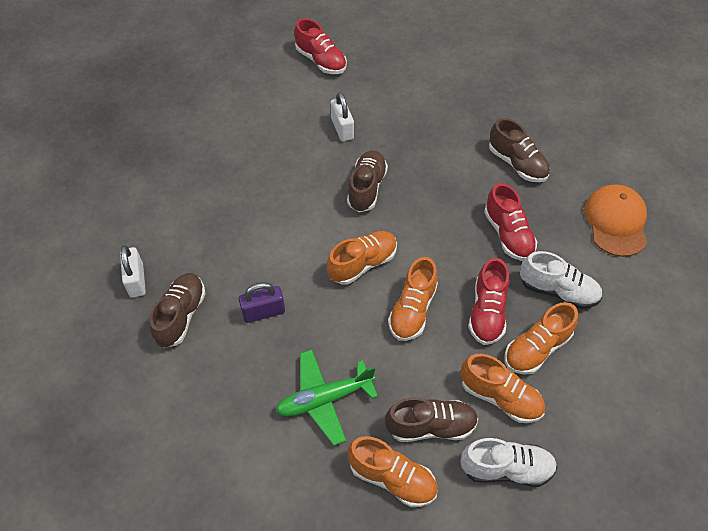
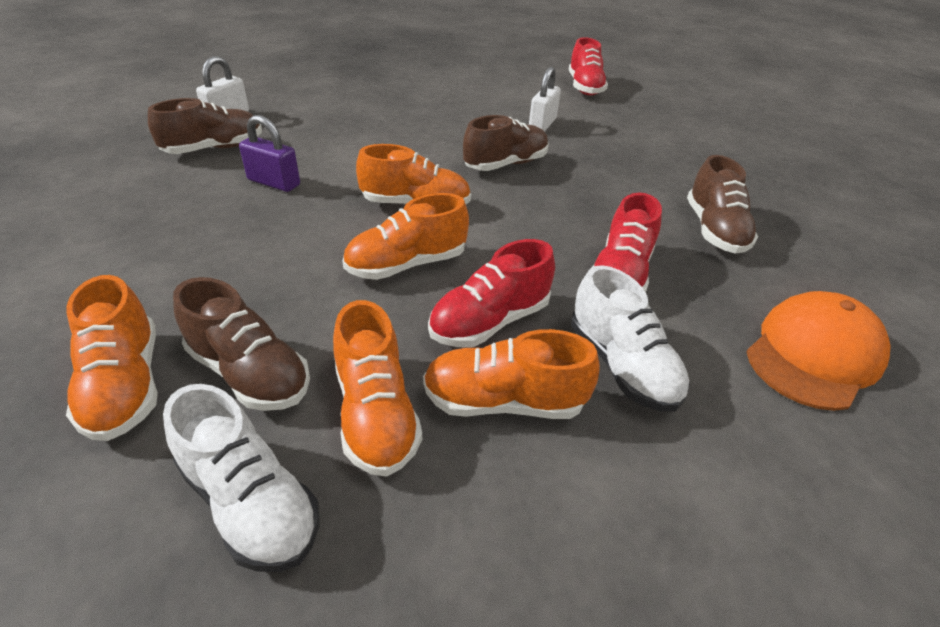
camera: 40 degrees right, 15 degrees down
green plane [276,349,378,446] -> none

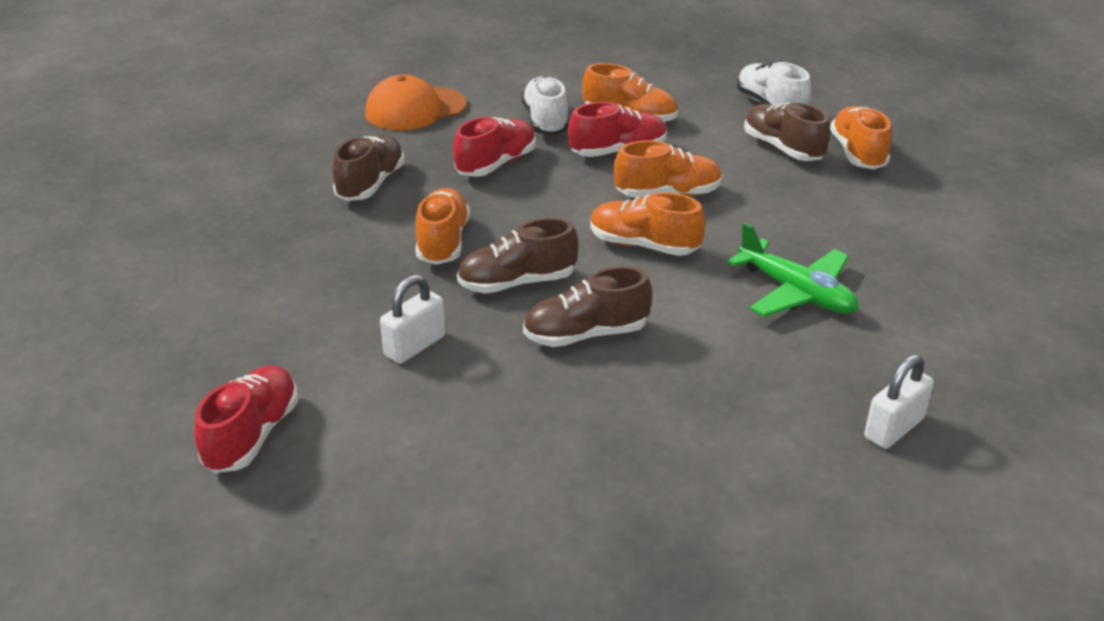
camera: 160 degrees left, 5 degrees down
brown shoe [148,98,262,154] -> brown shoe moved to [523,266,652,347]
purple padlock [239,115,300,192] -> green plane [728,222,859,317]
orange shoe [333,300,422,477] -> orange shoe moved to [415,188,470,265]

